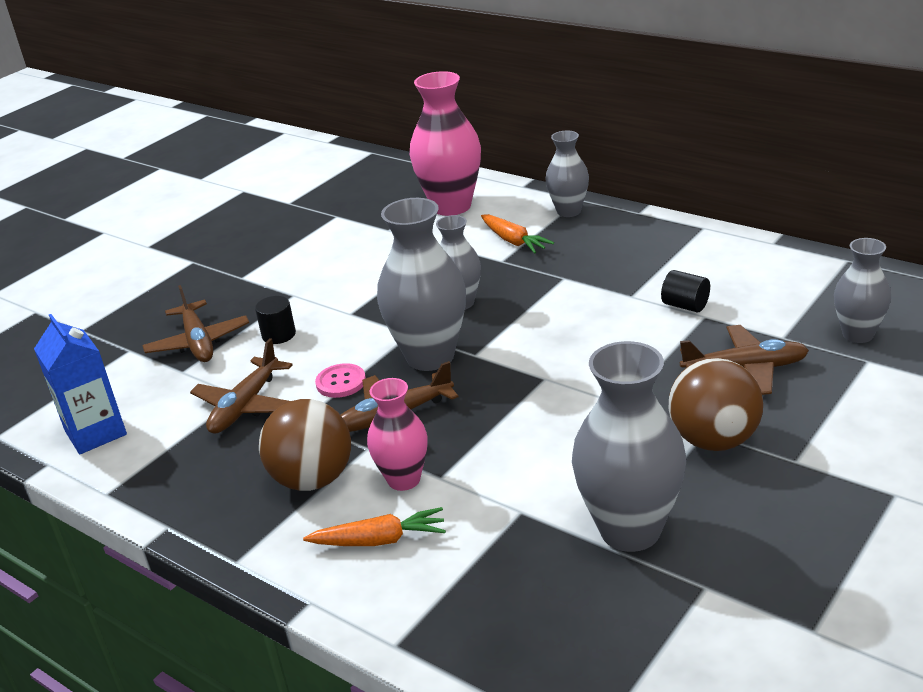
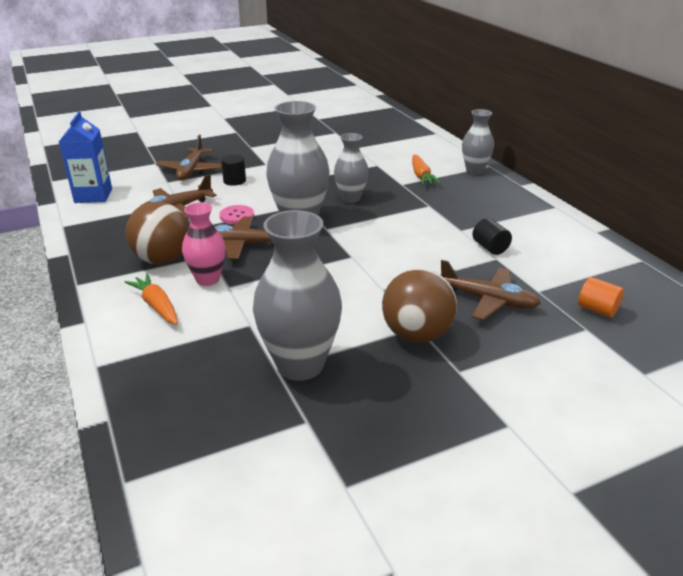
camera: 25 degrees right, 0 degrees up
orange carrot [303,507,446,546] -> orange carrot turned 150 degrees counterclockwise [125,273,178,325]
pink vase [410,71,481,216] -> none
grey vase [834,238,891,343] -> orange cylinder [578,277,624,318]

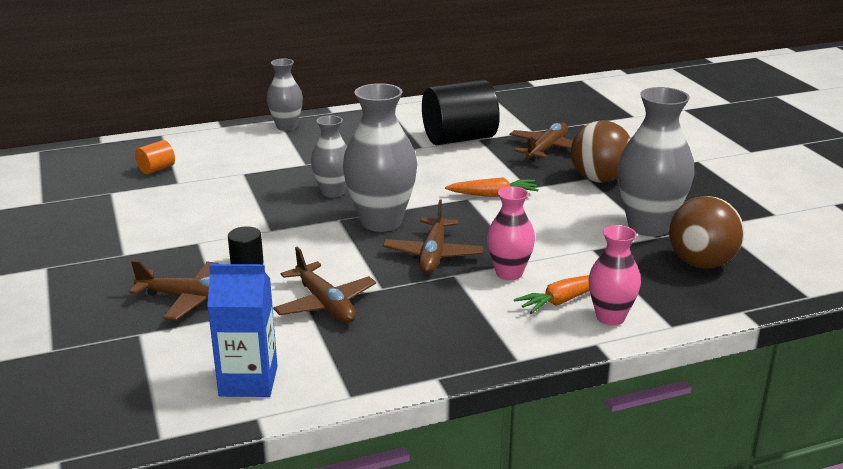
camera: 85 degrees left, 5 degrees down
brown ball [125,201,189,264] -> brown ball moved to [669,196,744,269]
pink button [219,205,254,224] -> none
orange carrot [412,154,441,185] -> orange carrot moved to [445,177,539,197]
black cylinder [472,218,512,255] -> black cylinder [422,80,500,145], size x2.24
orange cylinder [578,277,624,318] -> orange cylinder moved to [135,140,175,174]
none -> pink vase [589,225,641,326]

